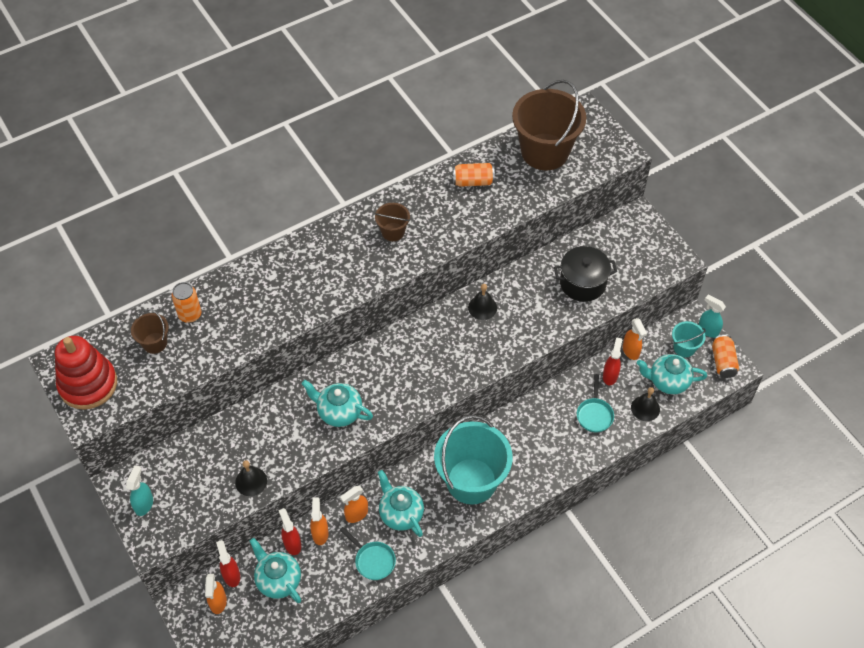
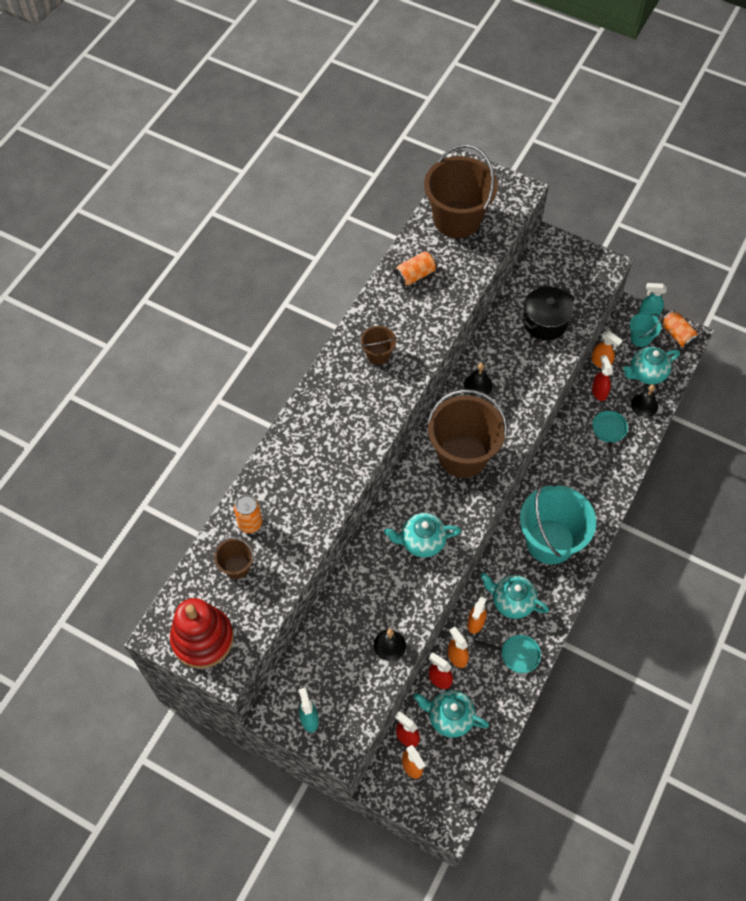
camera: 30 degrees left, 5 degrees up
turquoise pan [577,374,614,432] -> turquoise pan turned 150 degrees counterclockwise [592,411,628,464]
none -> brown bucket [427,389,507,478]

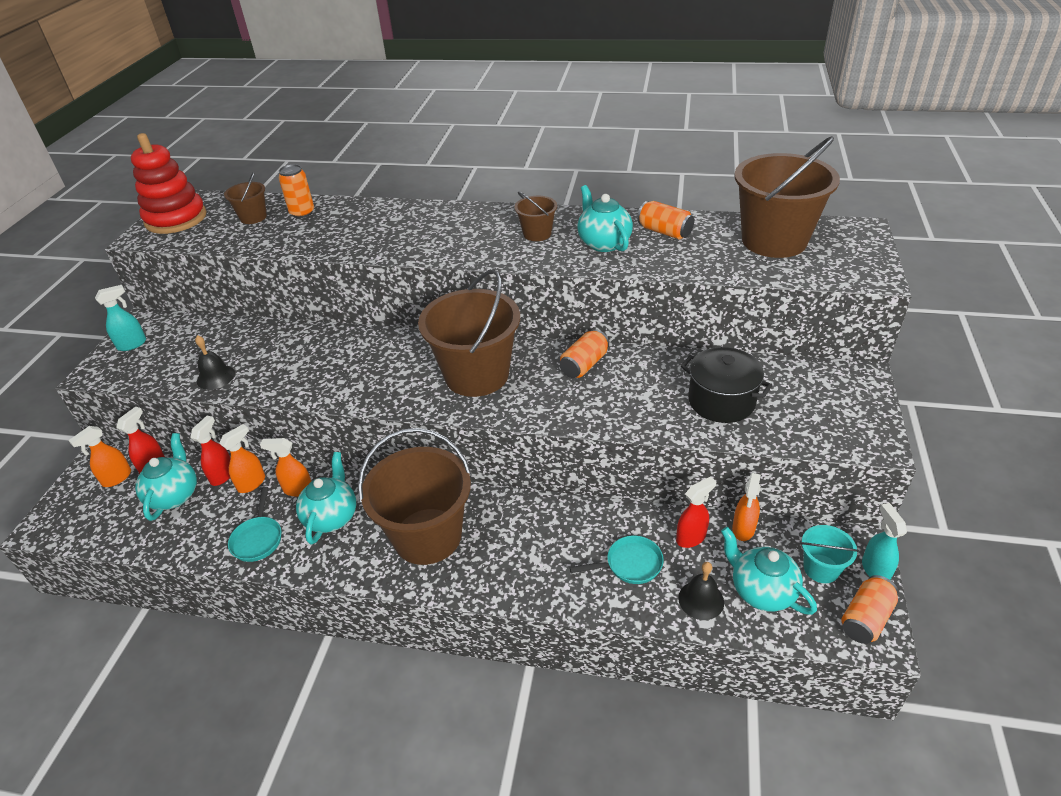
camera: 75 degrees right, 20 degrees down
turquoise teapot [384,513,461,558] -> turquoise teapot moved to [577,185,633,252]
black bell [464,363,492,398] -> orange can [559,329,609,378]
turquoise bucket [520,482,596,564] -> brown bucket [358,428,472,565]

